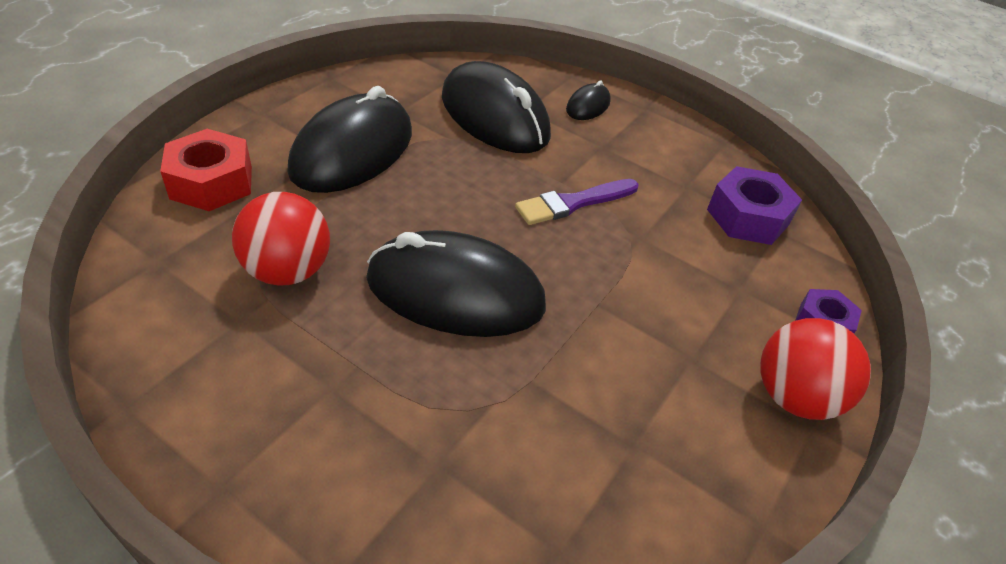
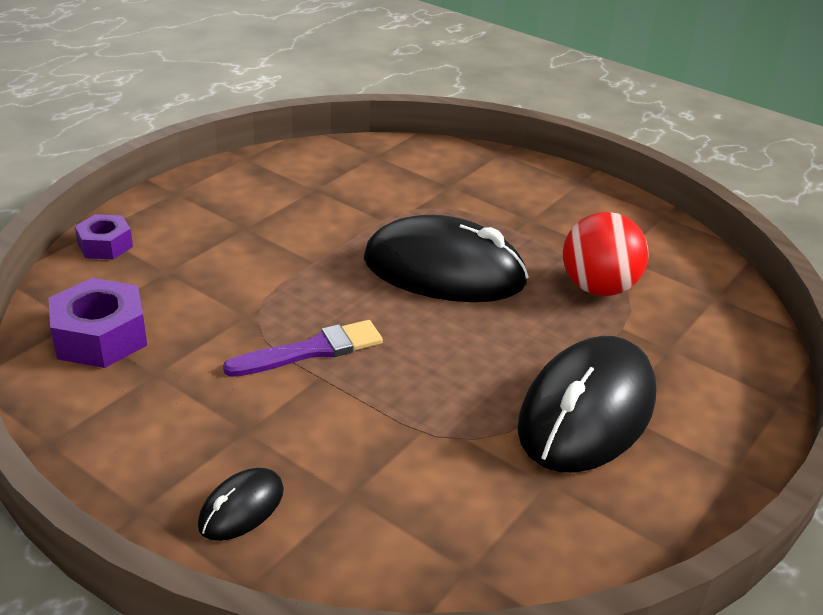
camera: 175 degrees left, 10 degrees down
red nut [160,129,252,211] -> none
black mouse [442,61,551,153] -> none
red ball [760,318,871,420] -> none

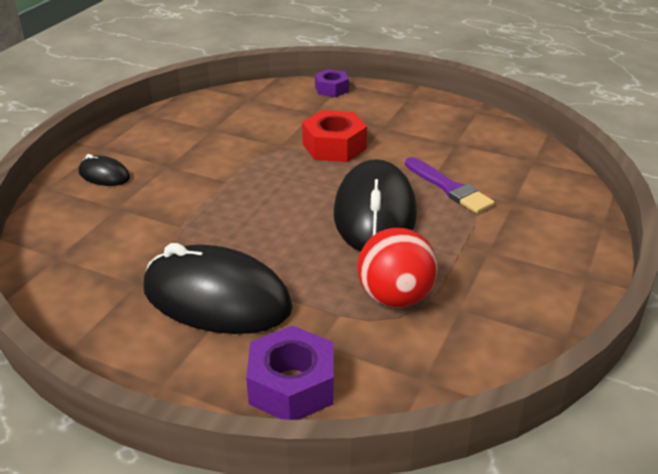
camera: 80 degrees right, 0 degrees up
purple nut [49,278,147,368] -> purple nut moved to [246,325,334,420]
purple brush [223,320,383,377] -> purple brush moved to [405,157,495,214]
none -> red nut [302,110,367,162]

